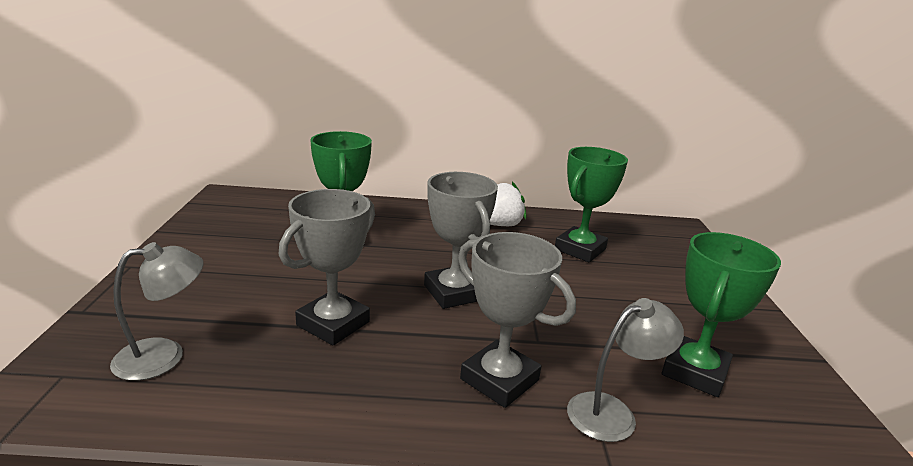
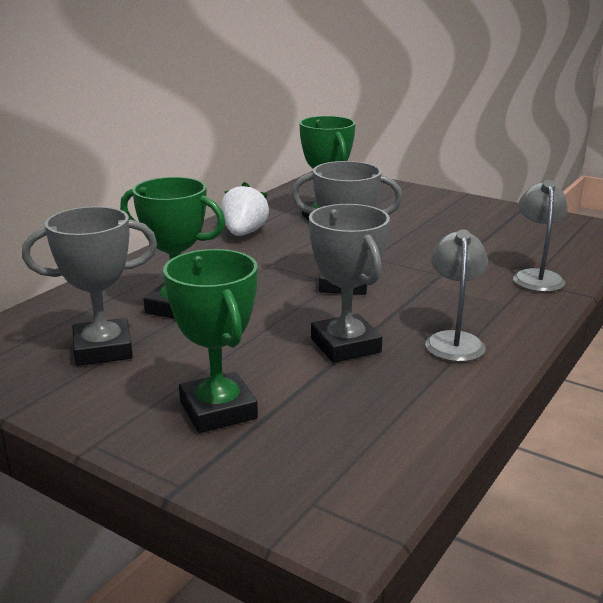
camera: 55 degrees left, 0 degrees up
grey lamp [110,242,204,381] -> grey lamp moved to [425,229,488,362]
grey trophy [458,232,576,408] -> grey trophy moved to [22,206,157,366]
green trophy [662,232,781,397] -> green trophy moved to [163,249,258,433]

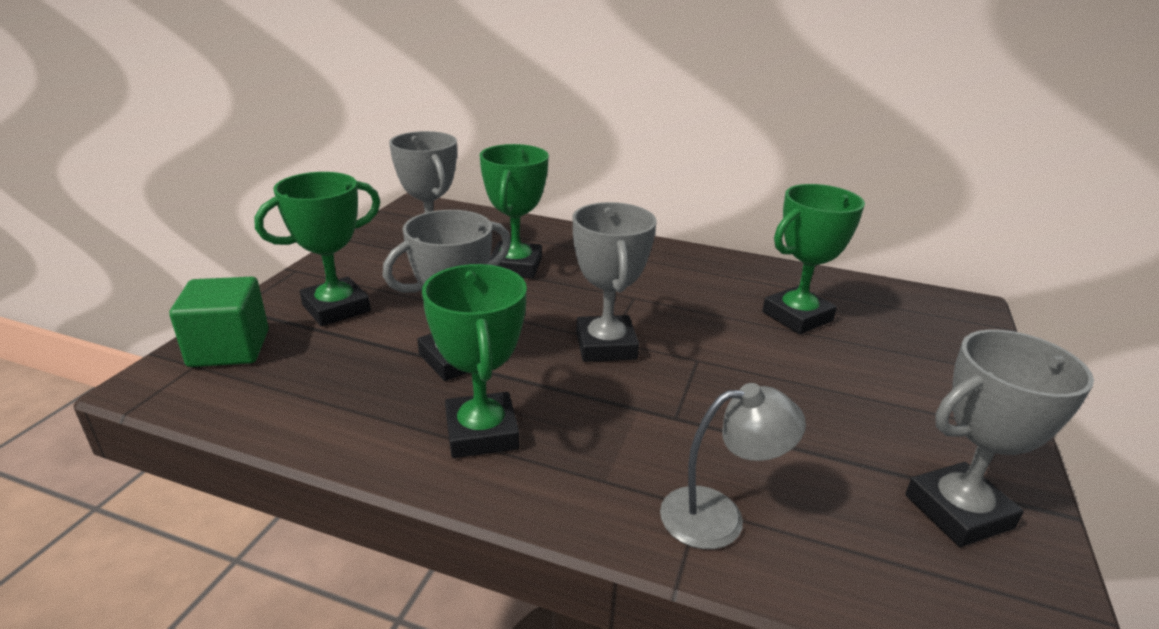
camera: 75 degrees right, 5 degrees up
white strawberry [221,182,269,236] -> none
grey lamp [425,229,488,362] -> green trophy [422,264,527,458]
none -> green cube [169,277,269,367]
none -> grey trophy [905,329,1094,547]

